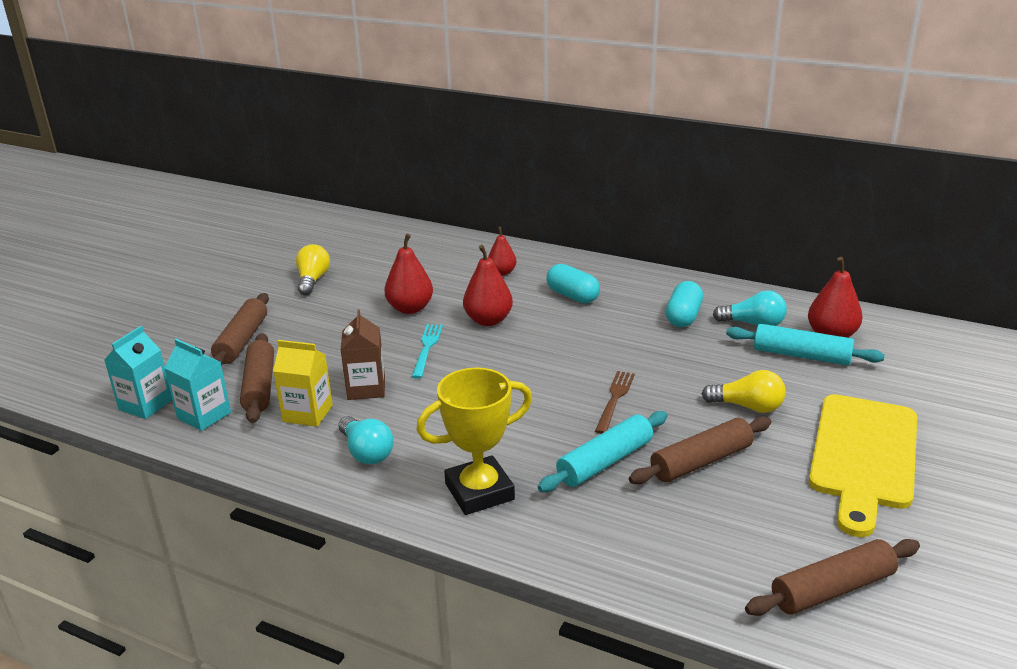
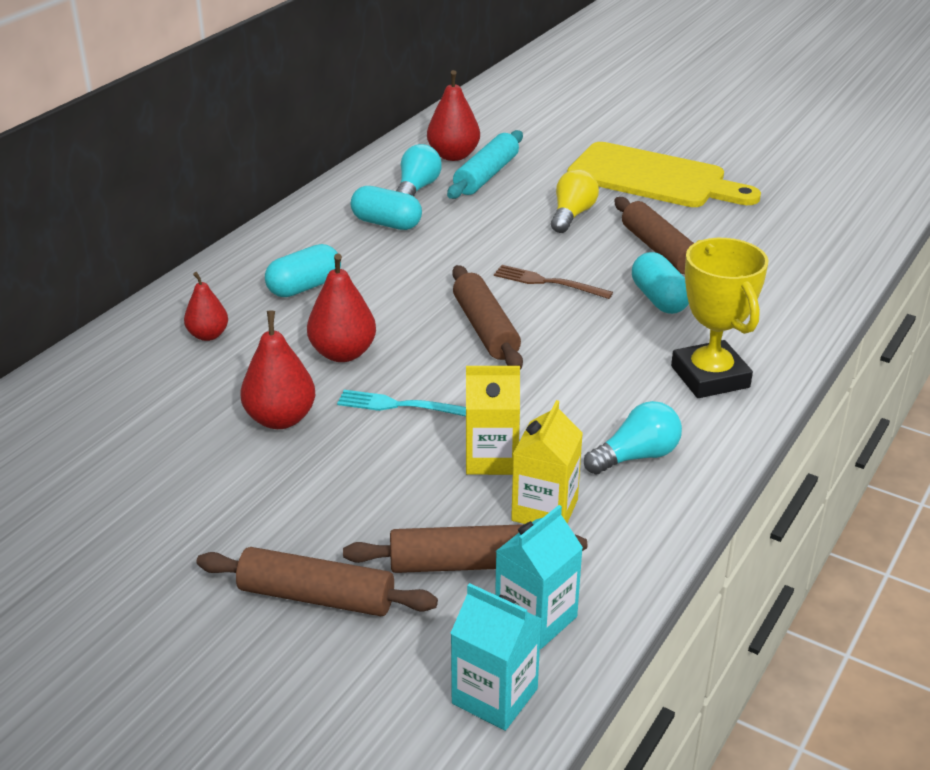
camera: 85 degrees left, 5 degrees up
yellow light bulb [296,244,330,295] -> none
brown carton [341,309,385,400] -> yellow carton [466,366,520,475]
turquoise rolling pin [538,411,668,492] -> turquoise capsule [632,252,689,314]
brown rolling pin [745,539,920,616] -> brown rolling pin moved to [452,265,523,370]

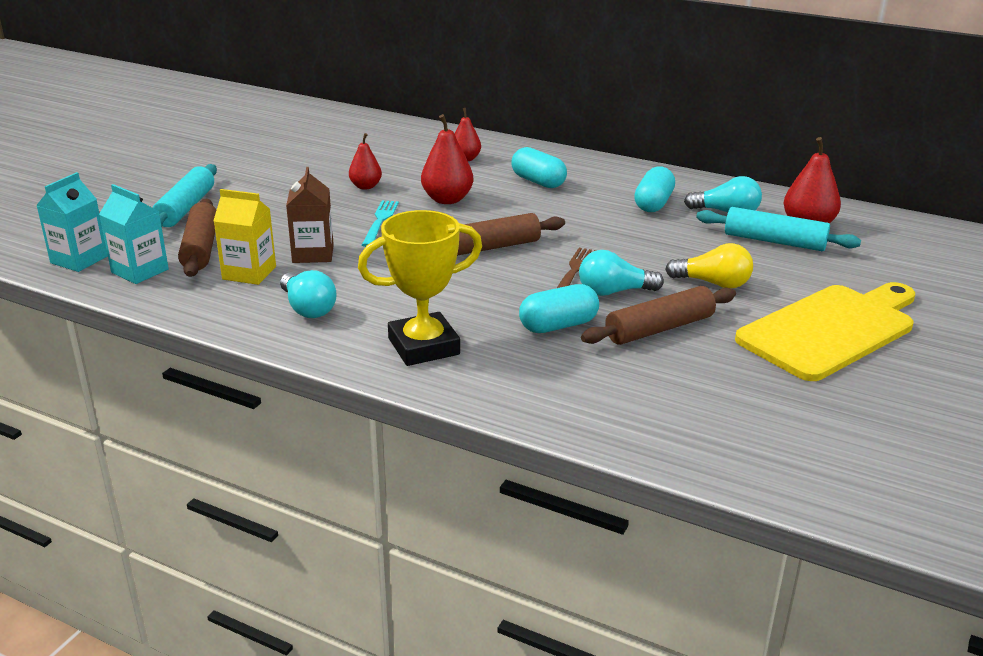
camera: 85 degrees right, 5 degrees down
brown rolling pin [196,547,438,616] -> turquoise rolling pin [152,164,217,227]
red pear [240,311,316,429] -> red pear [349,133,382,190], size x0.65
yellow carton [466,366,520,475] -> brown carton [286,167,334,263]
yellow cutting board [567,142,761,207] -> yellow cutting board turned 150 degrees counterclockwise [735,282,915,381]
none -> turquoise light bulb [579,250,664,296]

